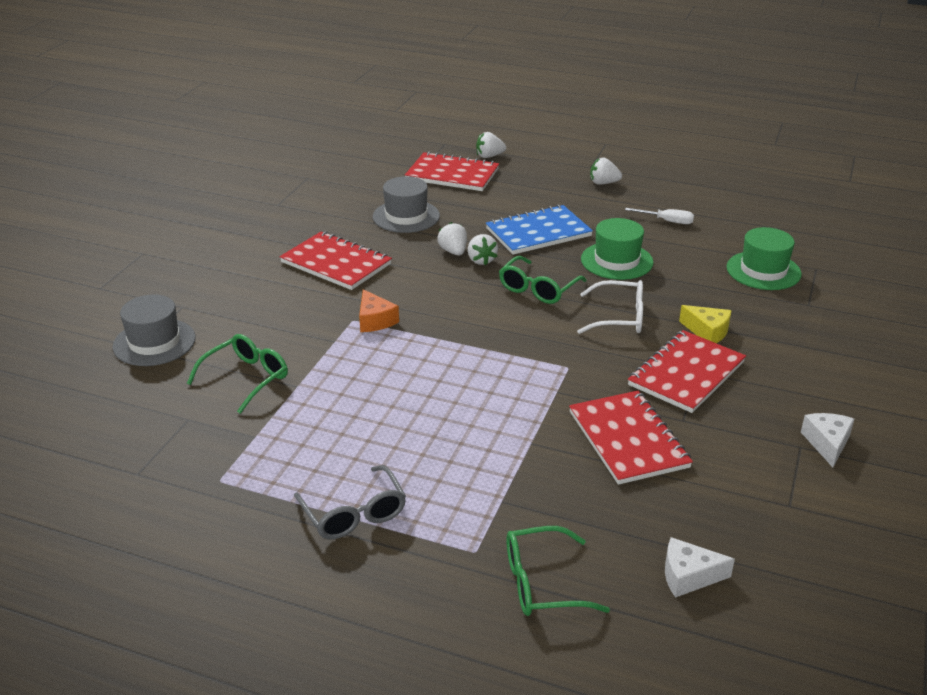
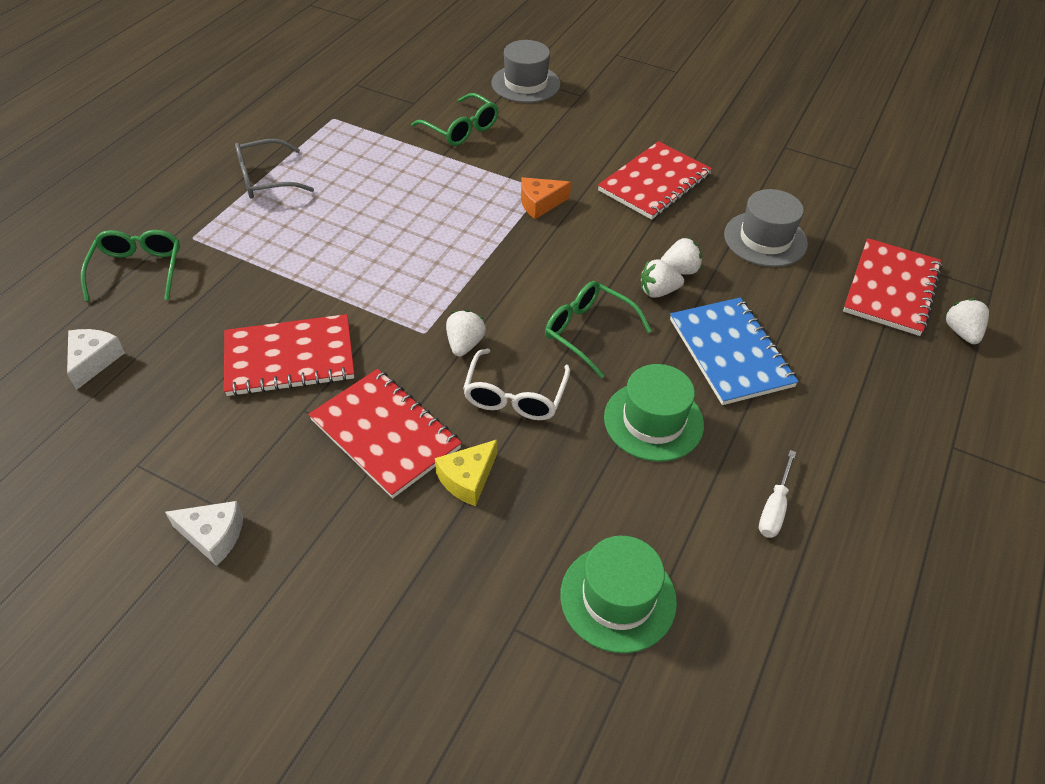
camera: 95 degrees right, 15 degrees up
white strawberry [590,158,622,185] -> white strawberry moved to [446,310,486,357]

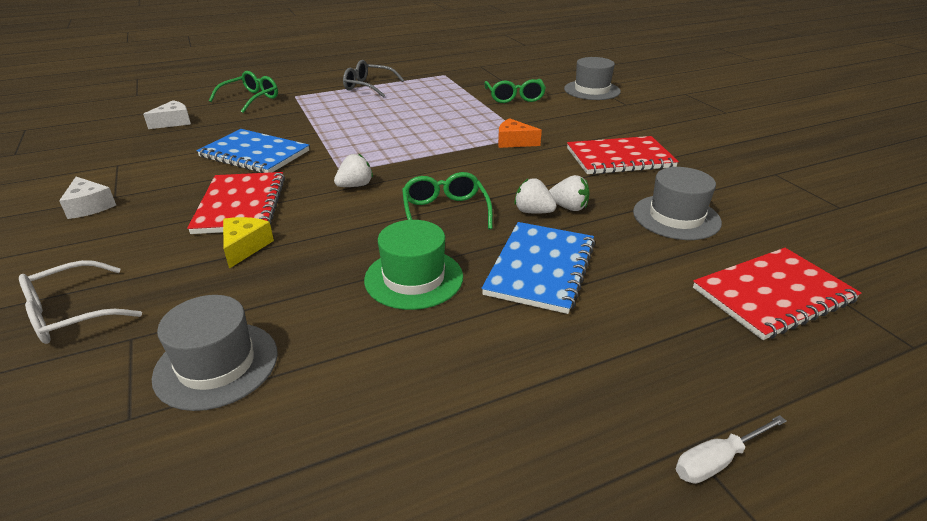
camera: 40 degrees right, 15 degrees down
red notebook [224,314,354,396] -> blue notebook [197,129,309,173]
yellow cheese [435,440,497,506] -> yellow cheese turned 105 degrees clockwise [223,217,274,269]
white glasses [463,349,570,420] -> white glasses moved to [19,260,142,344]
green hat [560,536,677,653] -> grey hat [152,295,278,411]
white screwdriver [759,450,796,538] -> white screwdriver moved to [676,415,787,484]
white strawberry [945,299,989,344] -> none

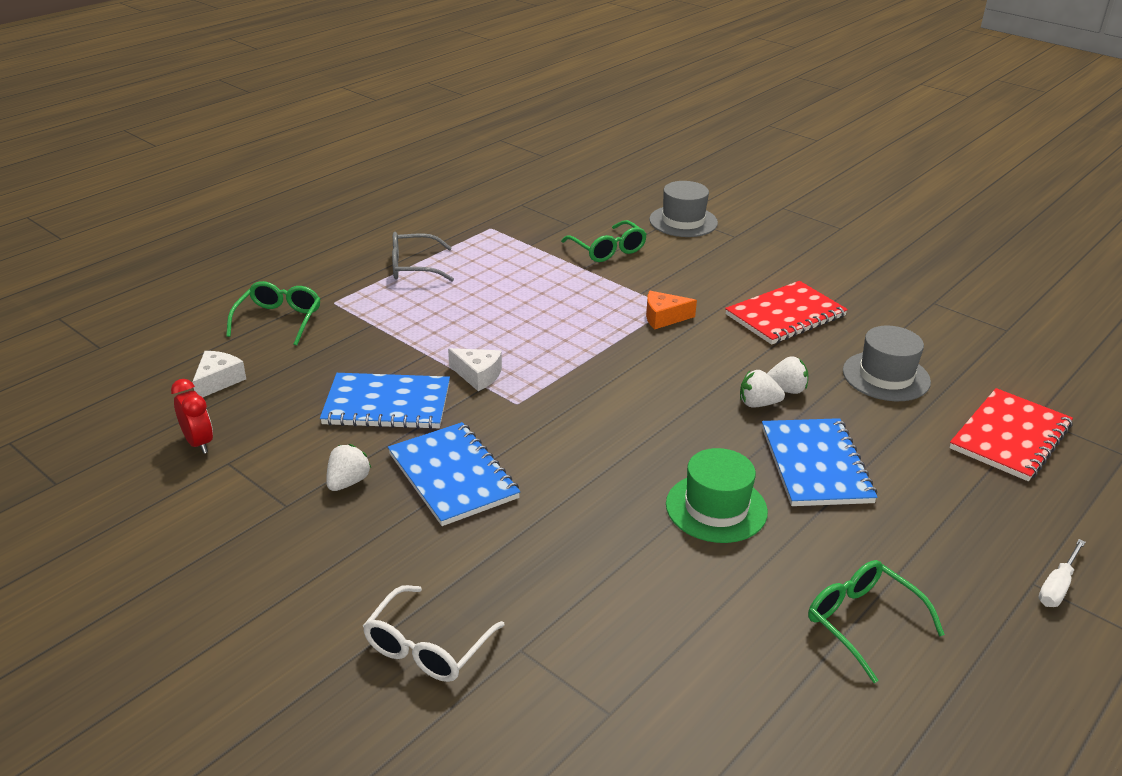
camera: 25 degrees left, 0 degrees up
white cheese [59,177,116,219] -> white cheese moved to [448,348,502,391]
grey hat [152,295,278,411] -> none
red notebook [187,172,285,234] -> blue notebook [388,422,520,526]
yellow cheese [223,217,274,269] -> none
white strawberry [334,153,373,187] -> white strawberry moved to [326,444,371,491]
green glasses [402,172,493,229] -> green glasses moved to [808,560,945,683]
none -> red clock [171,379,213,454]

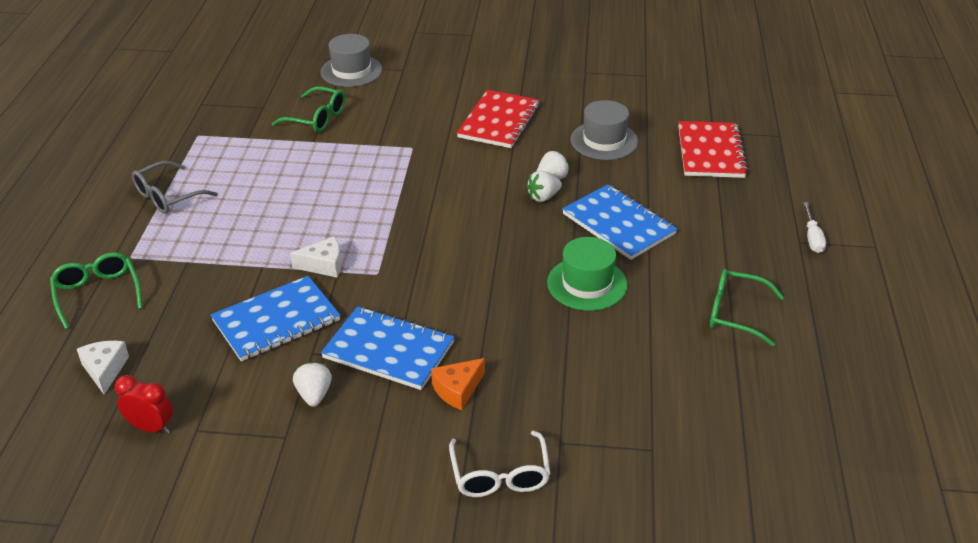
camera: 35 degrees left, 5 degrees up
orange cheese [646,291,697,329] -> orange cheese moved to [431,358,485,410]

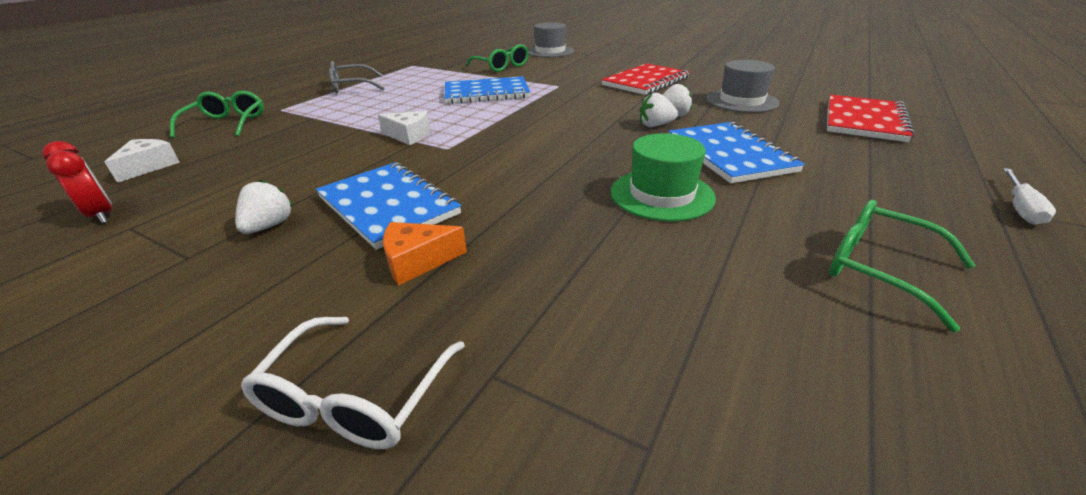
camera: 25 degrees right, 5 degrees down
blue notebook [211,276,340,362] -> blue notebook moved to [445,76,530,104]

